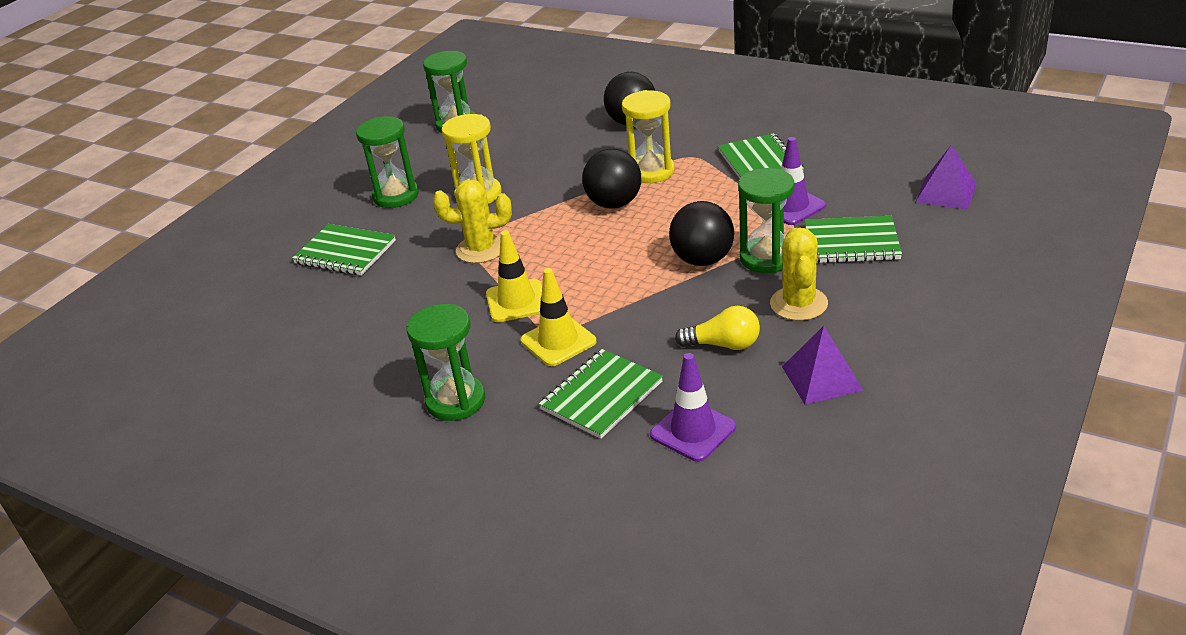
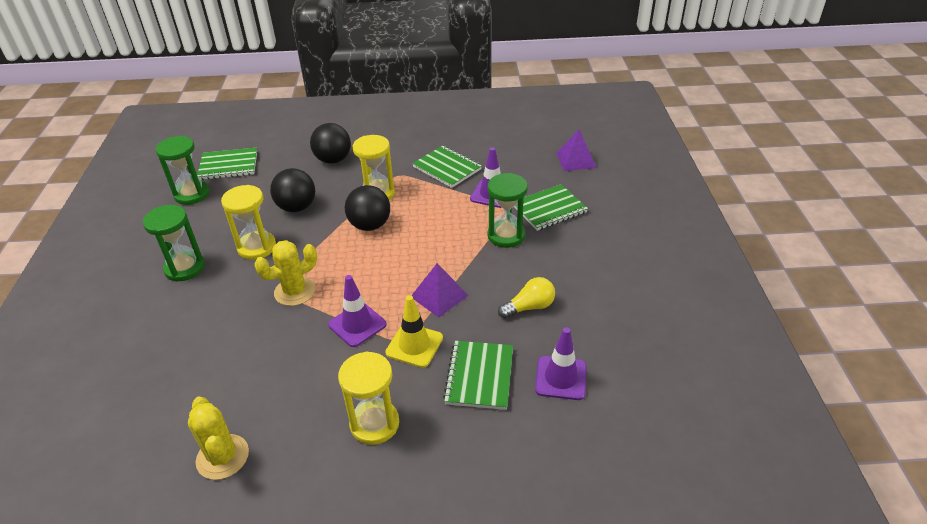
camera: 35 degrees left, 5 degrees up
green notebook [292,224,396,276] -> green notebook moved to [197,148,257,180]
green hourglass [407,304,485,421] -> yellow hourglass [338,351,399,445]
yellow traffic cone [486,230,542,322] -> purple traffic cone [328,275,387,347]
black ball [669,201,734,266] -> black ball moved to [270,168,315,212]
yellow cactus [770,228,828,321] -> yellow cactus moved to [188,397,249,480]
purple pyramid [782,326,864,405] -> purple pyramid moved to [411,263,468,317]

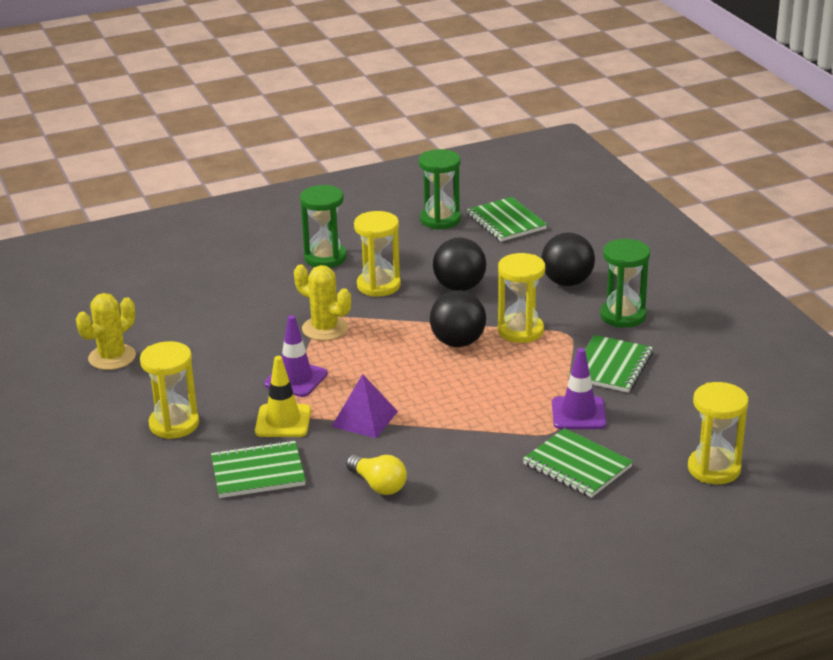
camera: 70 degrees right, 10 degrees down
green hourglass [488,173,528,248] -> green hourglass moved to [600,239,650,328]
purple traffic cone [535,327,587,400] -> none
purple pyramid [556,129,596,171] -> yellow hourglass [688,382,749,484]

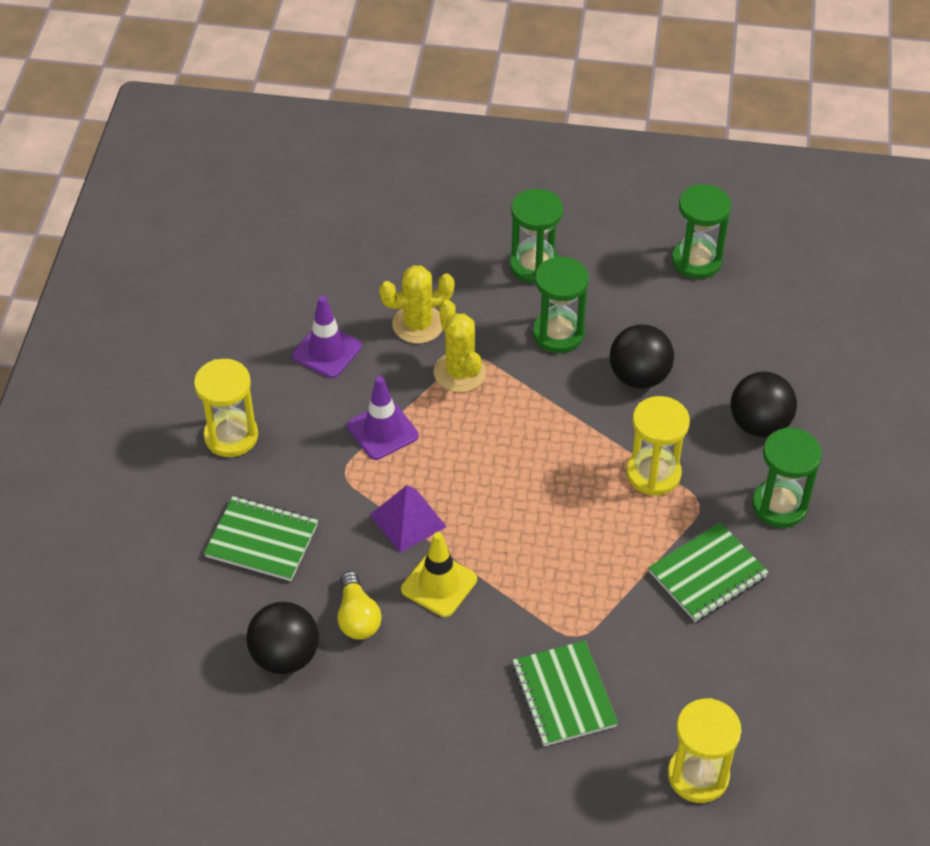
camera: 30 degrees right, 20 degrees up
yellow cactus [76,293,136,370] -> yellow cactus moved to [379,265,454,344]
yellow traffic cone [255,356,311,437] -> yellow traffic cone moved to [401,532,477,617]
yellow hourglass [354,211,401,297] -> green hourglass [533,256,589,353]
black ball [430,290,486,347] -> black ball moved to [246,602,319,674]
green notebook [466,197,547,242] -> none
purple traffic cone [552,348,607,429] -> purple traffic cone moved to [292,296,362,378]

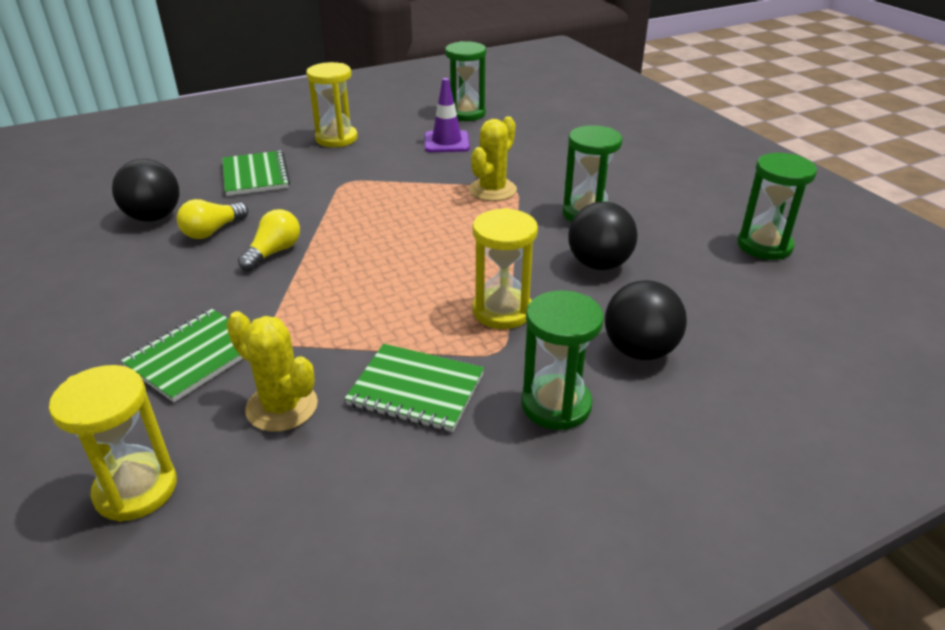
camera: 55 degrees right, 15 degrees down
purple traffic cone [347,376,419,460] -> none
purple pyramid [370,485,447,553] -> none
yellow cactus [379,265,454,344] -> yellow cactus moved to [226,311,318,432]
yellow traffic cone [401,532,477,617] -> yellow light bulb [238,209,300,271]
green hourglass [510,189,563,283] -> green hourglass moved to [445,41,486,121]

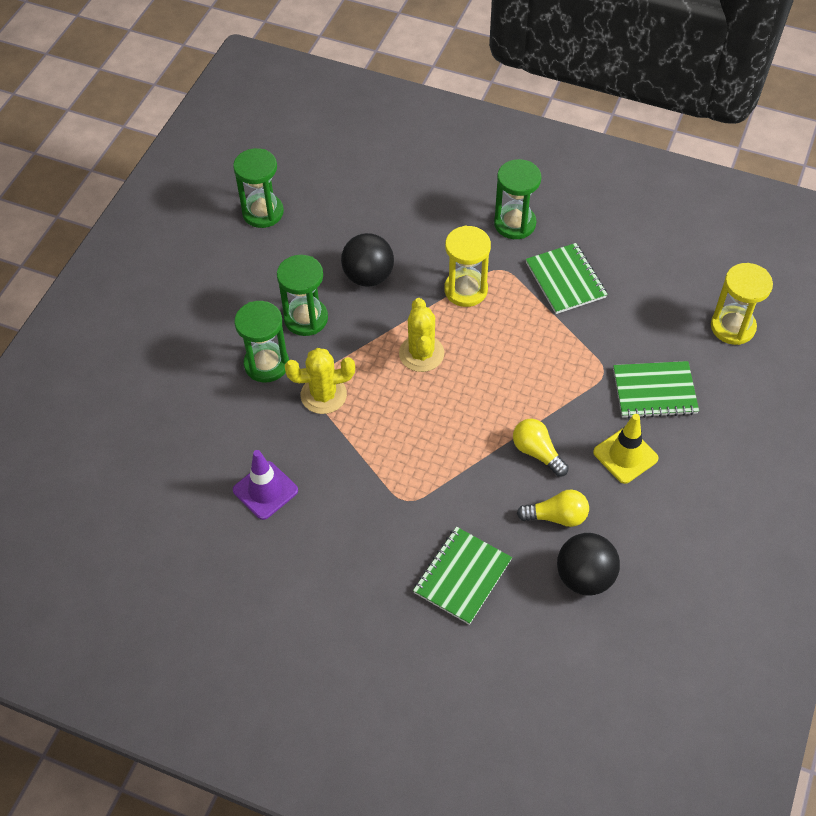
camera: 130 degrees left, 20 degrees up
yellow cactus [226,311,318,432] -> yellow cactus moved to [399,298,444,372]
yellow light bulb [238,209,300,271] -> yellow light bulb turned 60 degrees clockwise [513,419,569,477]
yellow hourglass [306,62,358,147] -> none
green hourglass [445,41,486,121] -> green hourglass moved to [234,301,289,383]
black ball [605,280,687,360] -> none
none -> yellow traffic cone [593,414,659,484]

